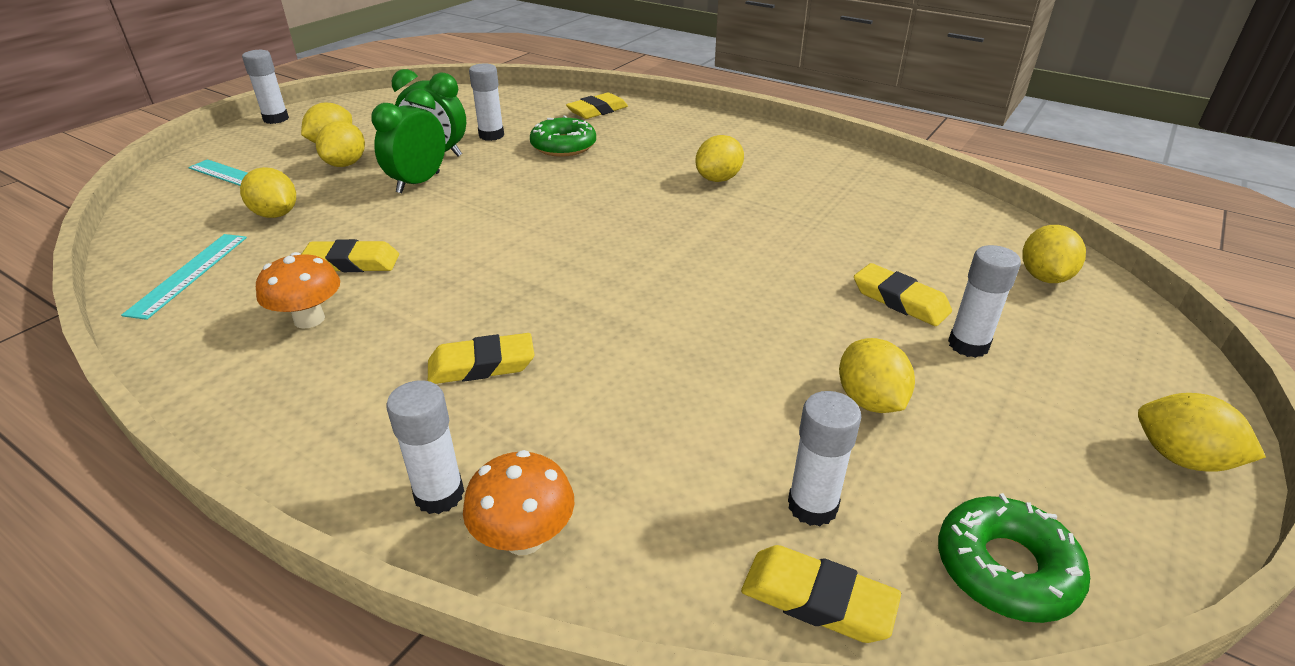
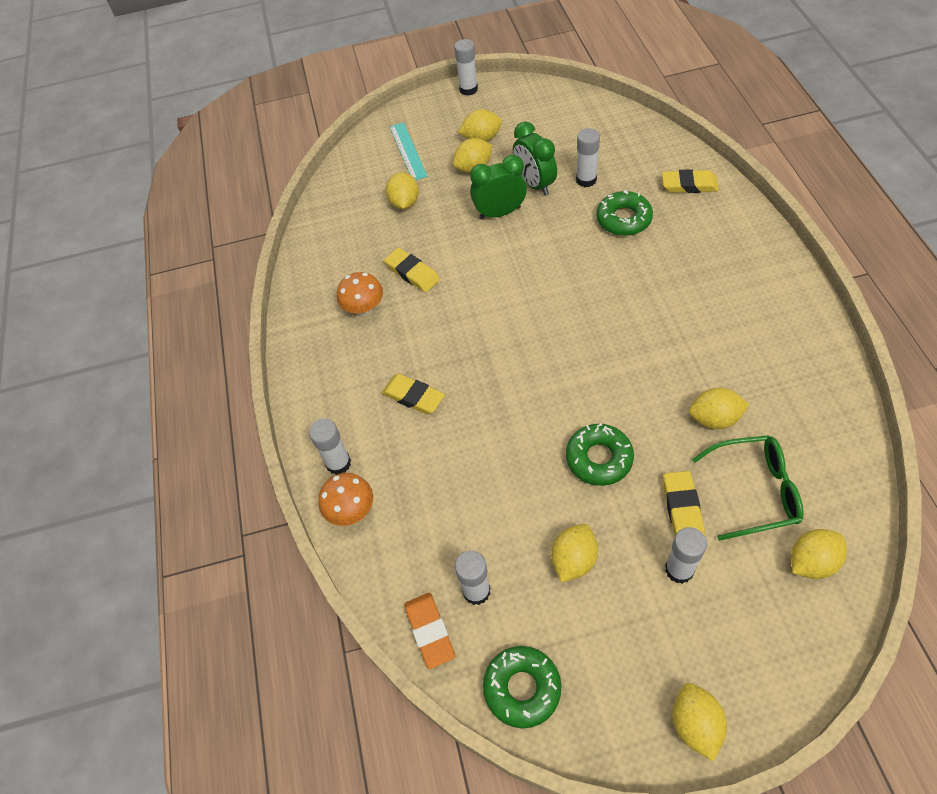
camera: 50 degrees right, 20 degrees up
turquoise ruler [121,234,247,320] -> none
yellow lemon [695,135,744,182] -> yellow lemon moved to [689,388,750,429]
yellow eraser [741,545,901,643] -> orange eraser [404,593,455,669]
none -> green donut [566,423,634,486]
none -> green glasses [692,435,804,541]

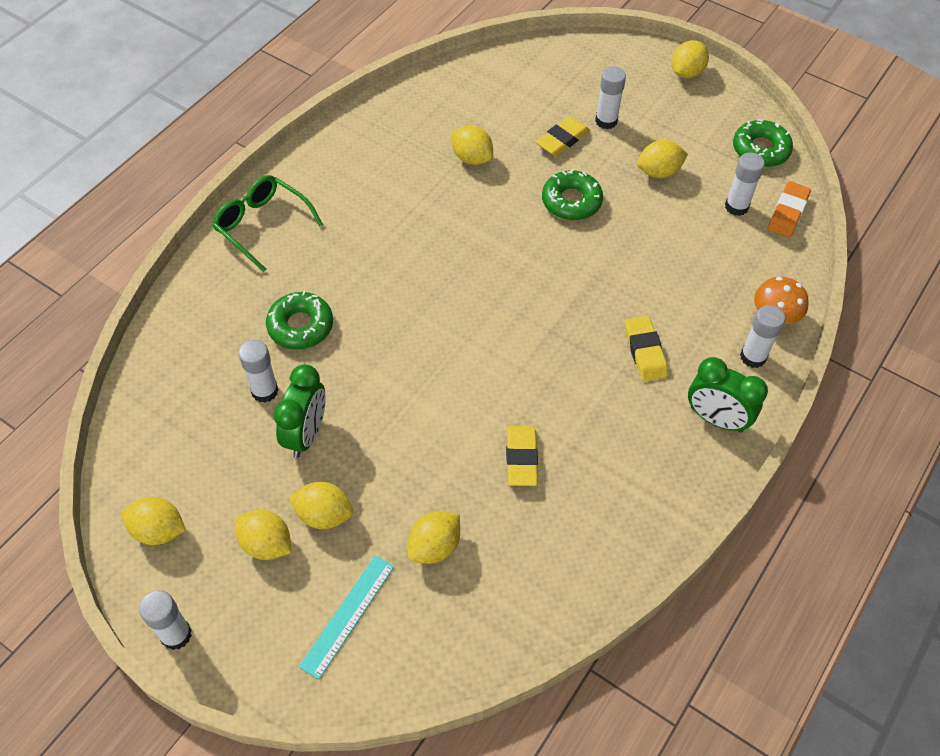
camera: 140 degrees left, 0 degrees up
orange mushroom [337,272,383,316] -> none
green clock [470,155,527,219] -> green clock moved to [688,357,768,432]
yellow eraser [662,169,719,193] -> none
green glasses [692,435,804,541] -> green glasses moved to [212,175,323,272]
yellow lemon [791,529,847,579] -> yellow lemon moved to [122,497,186,545]

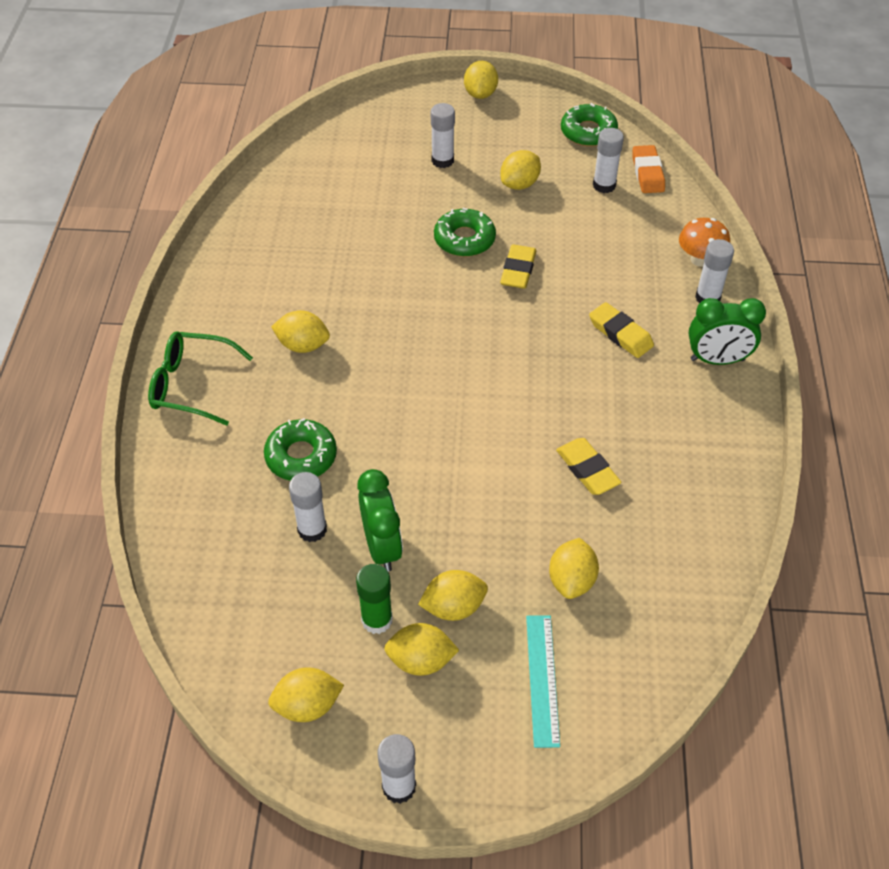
camera: 30 degrees left, 5 degrees down
yellow lemon [452,125,493,165] -> yellow lemon moved to [271,310,330,353]
yellow eraser [536,116,590,156] -> yellow eraser moved to [500,244,536,289]
none -> green glue stick [356,564,393,634]

